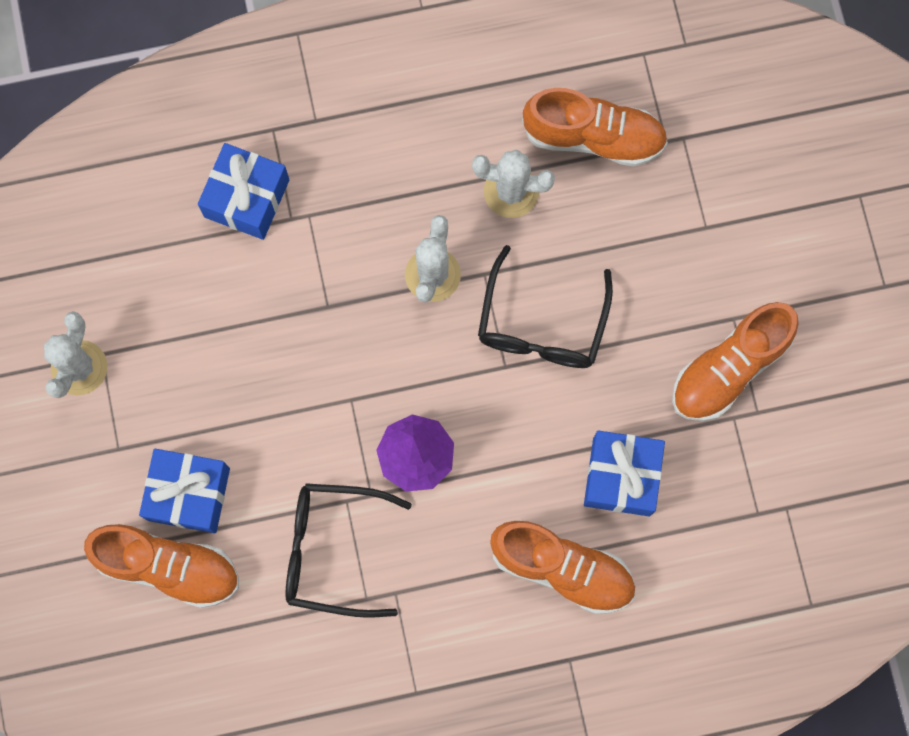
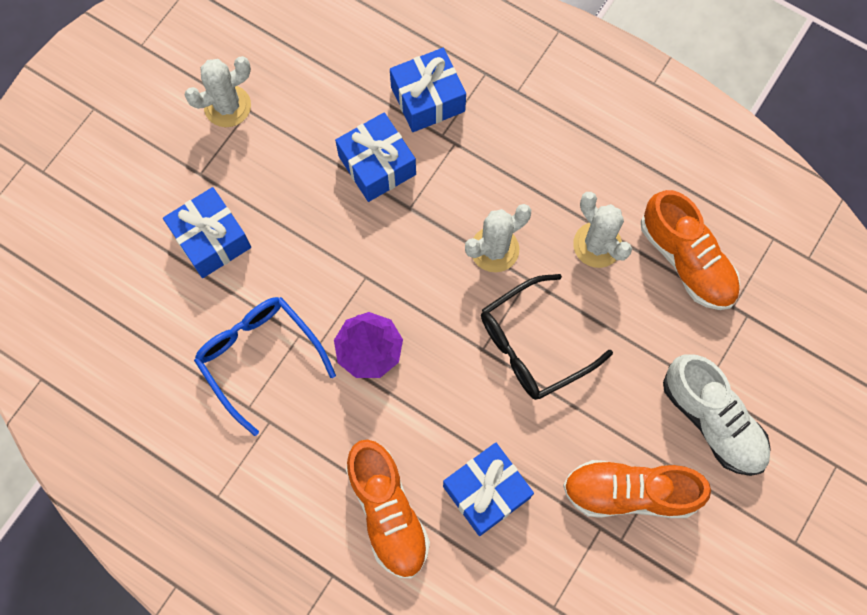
camera: 45 degrees right, 5 degrees down
orange shoe [84,524,239,608] -> none
black glasses [285,483,412,618] -> blue glasses [194,297,336,436]
none -> blue gift [335,112,416,202]
none -> white shoe [663,354,771,476]

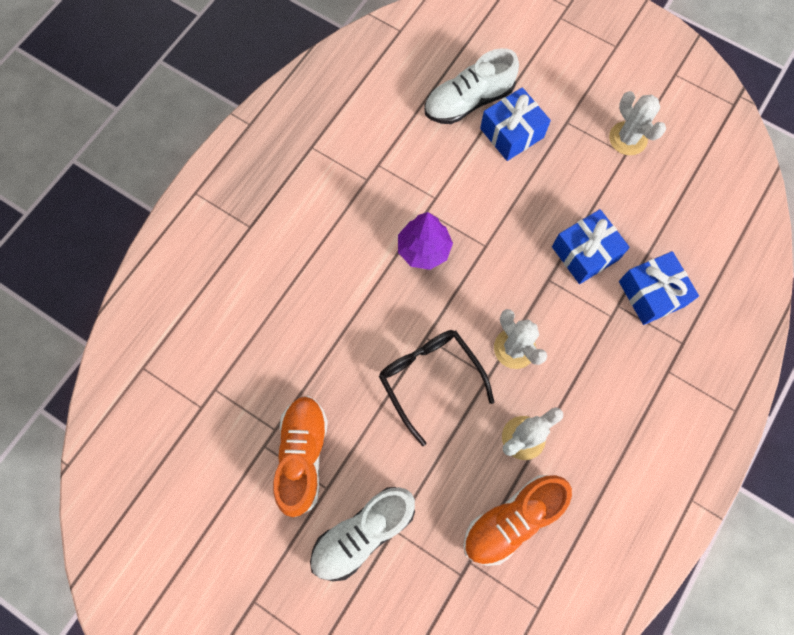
camera: 90 degrees right, 0 degrees up
blue glasses [194,297,336,436] -> none
orange shoe [346,440,430,579] -> none
blue gift [443,443,534,536] -> none
none -> white shoe [424,48,519,124]

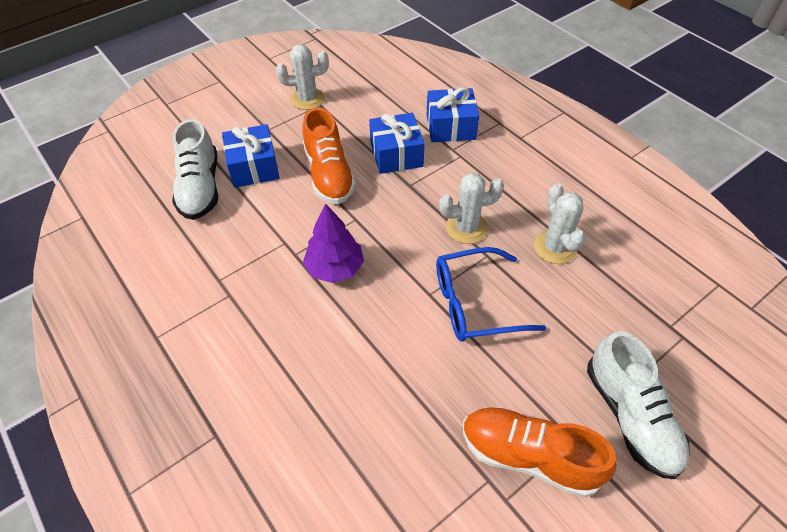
camera: 70 degrees left, 20 degrees down
black glasses [379,330,494,446] -> blue glasses [436,247,546,341]
orange shoe [463,475,572,566] -> orange shoe moved to [302,108,356,204]

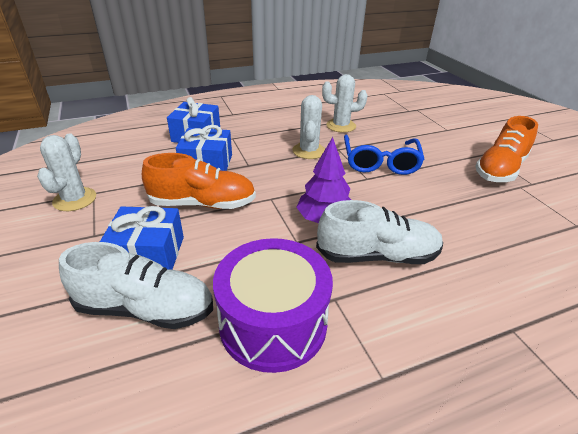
camera: 75 degrees left, 15 degrees down
white shoe [587,331,690,479] -> white shoe moved to [316,200,443,264]
none -> purple drum [213,238,333,373]

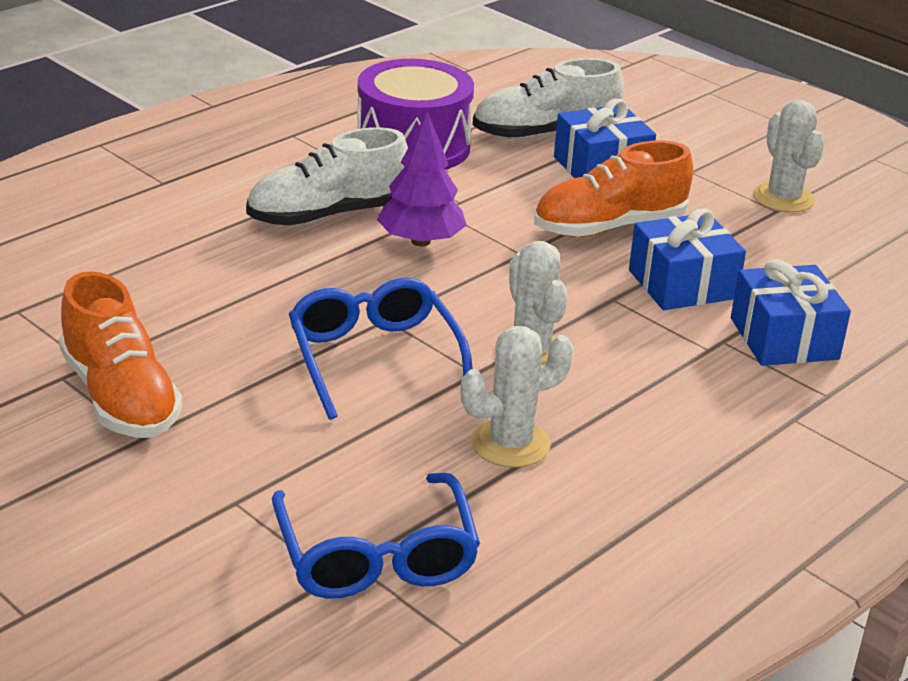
camera: 155 degrees right, 5 degrees down
orange shoe [475,116,538,182] -> orange shoe turned 135 degrees clockwise [59,271,182,438]
none -> blue glasses [272,473,480,599]

